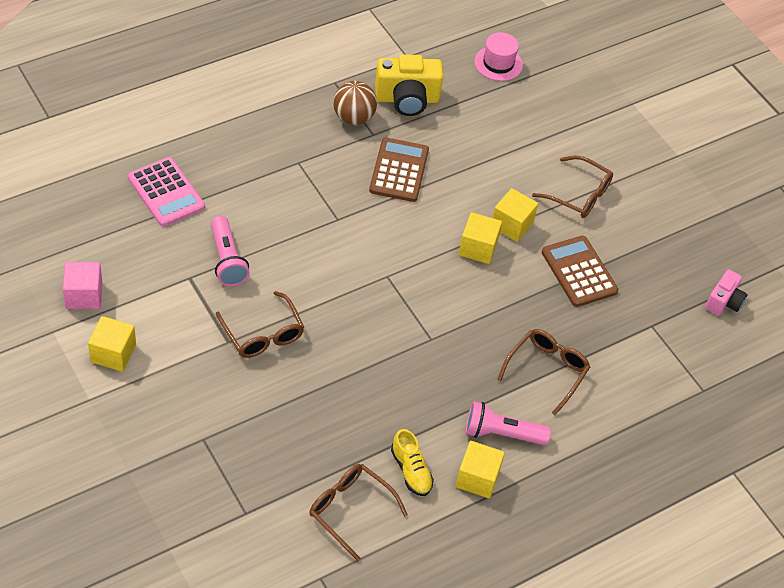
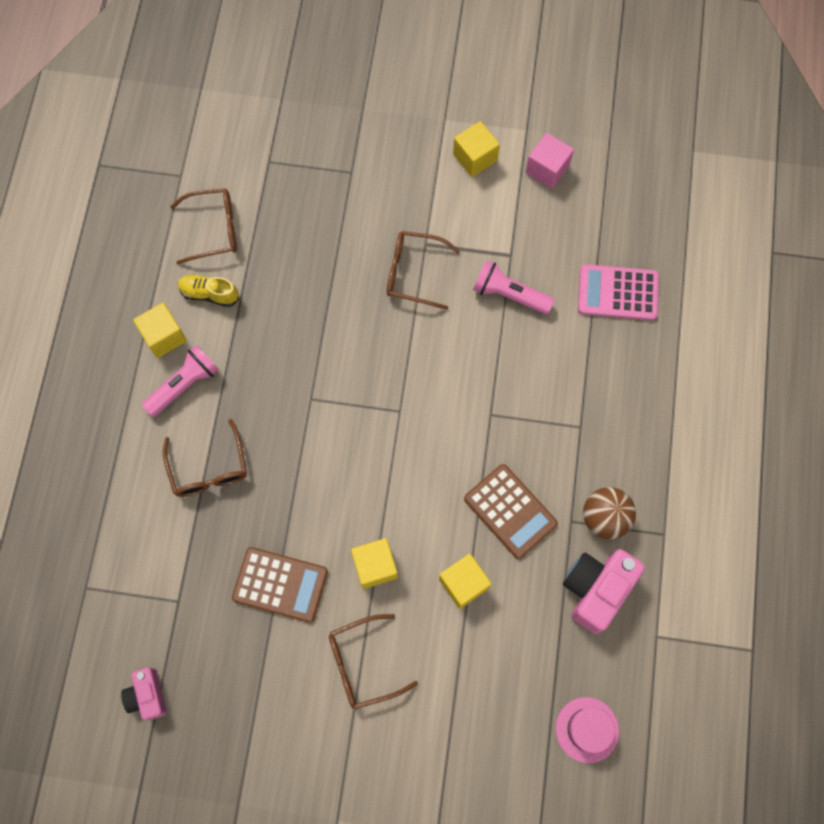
camera: 135 degrees right, 20 degrees up
yellow camera [375,54,443,116] -> pink camera [563,549,645,634]
yellow cube [459,212,502,264] -> yellow cube moved to [439,554,491,609]

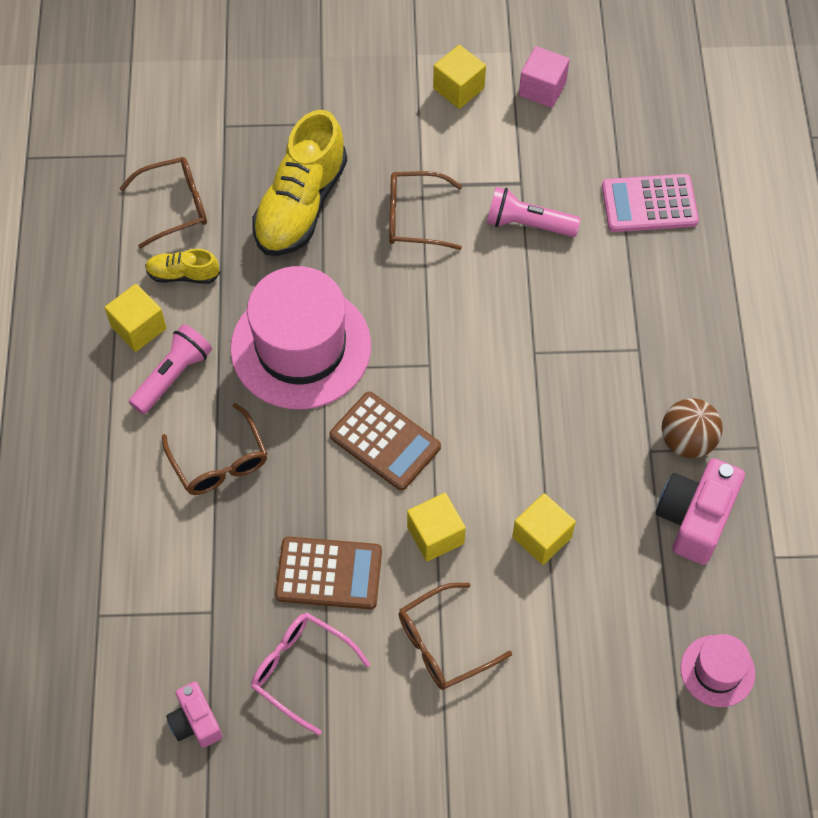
camera: 10 degrees left, 10 degrees down
brown calculator [464,464,558,559] -> brown calculator moved to [329,392,441,491]
none -> pink hat [230,266,371,409]
none -> pink glasses [251,613,371,735]
none -> yellow shoe [252,110,347,256]

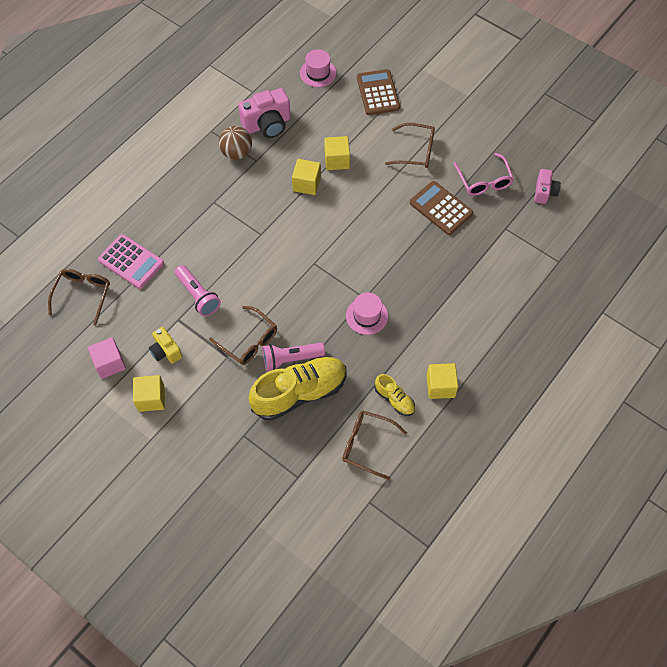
camera: 140 degrees left, 0 degrees up
pink flashlight [129,324,212,414] -> pink flashlight moved to [263,343,325,371]
brown glasses [162,403,268,495] -> brown glasses moved to [48,269,110,325]
pink hat [230,266,371,409] -> pink hat [346,292,388,335], size x0.48
brown calculator [329,392,441,491] -> brown calculator moved to [357,69,400,115]
yellow cube [407,493,466,562] -> yellow cube moved to [292,159,321,195]
none -> yellow camera [149,327,182,364]

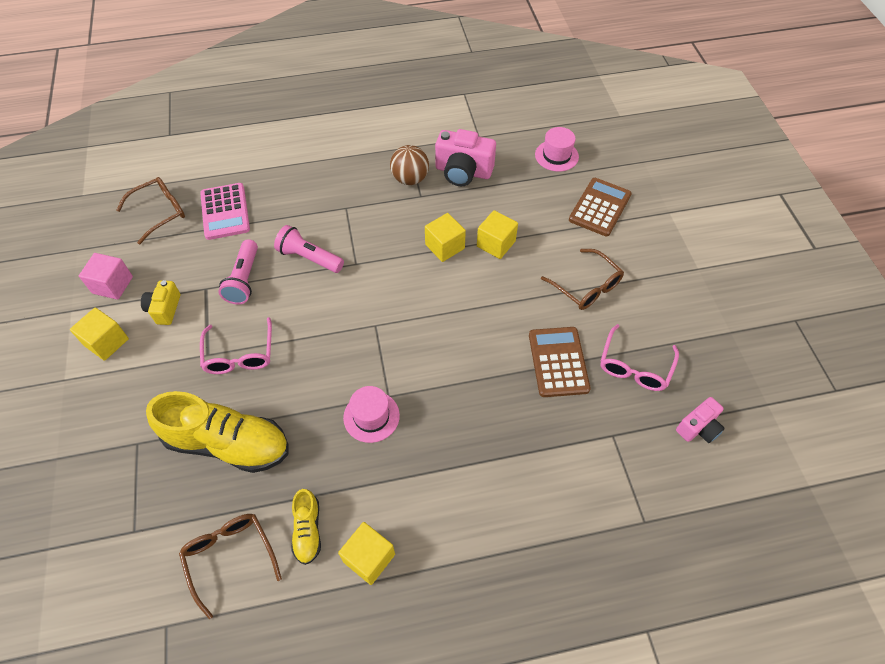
camera: 40 degrees right, 5 degrees down
brown glasses [209,306,277,365] -> pink glasses [200,317,272,374]
pink flashlight [263,343,325,371] -> pink flashlight moved to [274,225,344,273]

